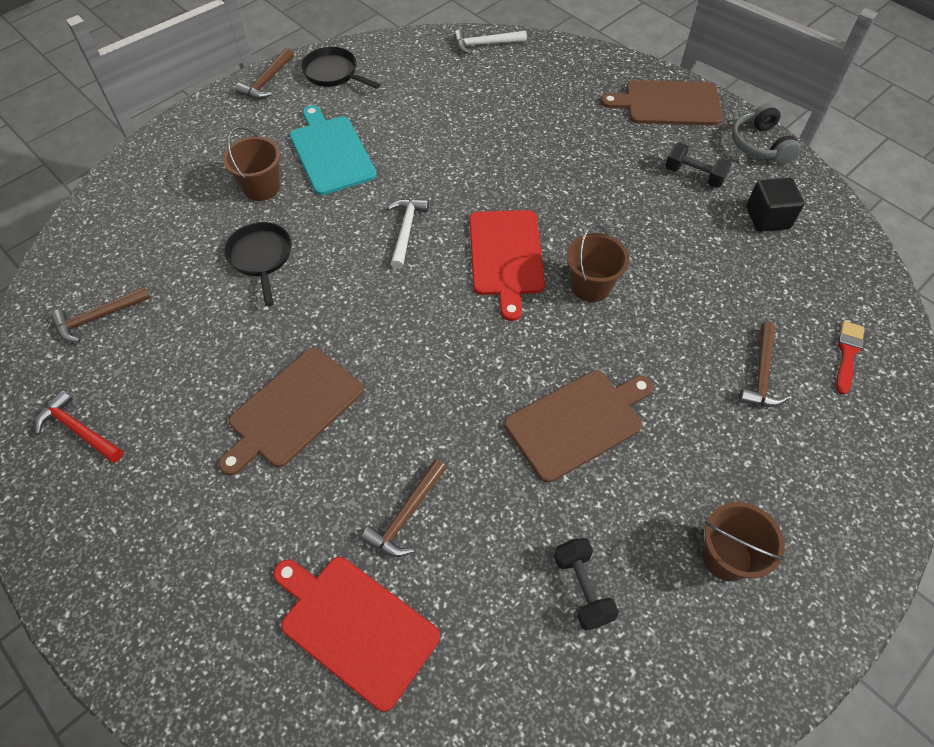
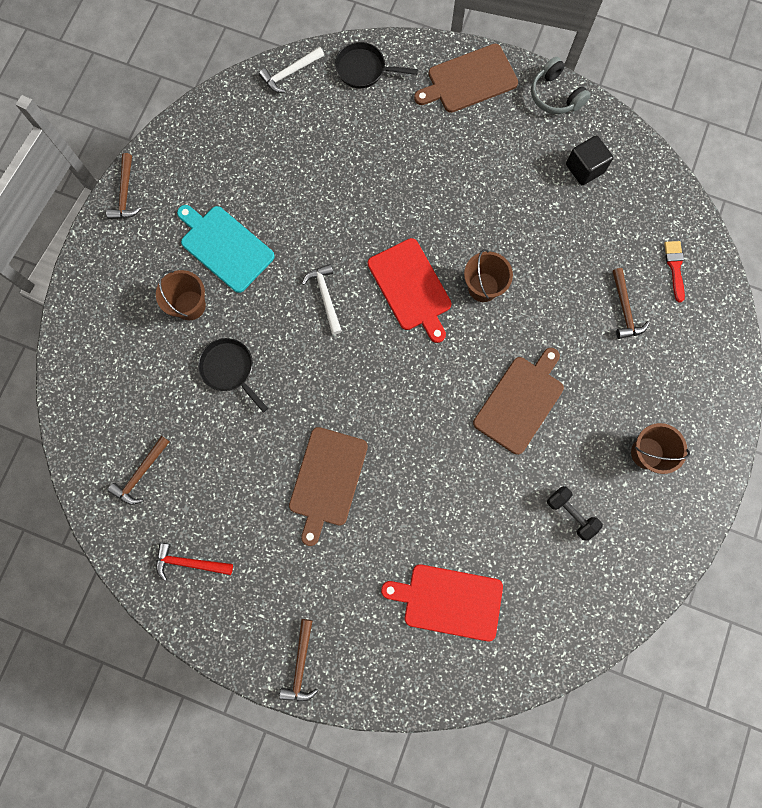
camera: 25 degrees left, 20 degrees up
black pan [301,47,381,89] -> black pan moved to [335,42,418,88]
brown hammer [361,460,446,557] -> brown hammer moved to [279,619,318,702]
black dumbbell [665,142,731,188] -> none

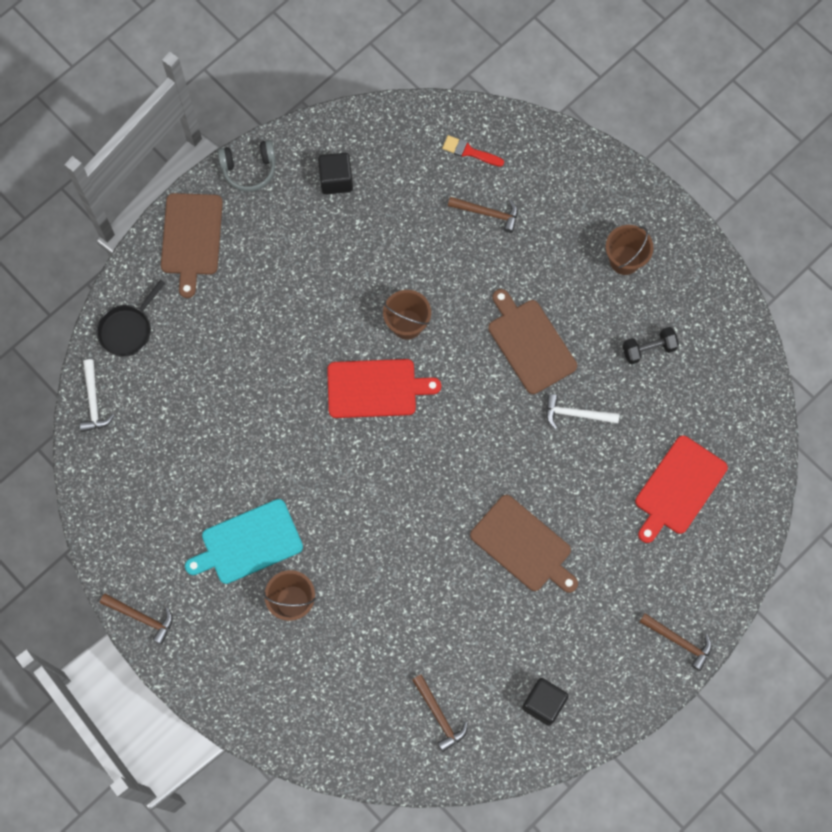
camera: 65 degrees left, 5 degrees down
red hammer [156,543,233,581] -> black cube [522,678,569,726]
black pan [198,338,268,413] -> none
white hammer [302,264,342,335] -> white hammer moved to [546,394,620,429]

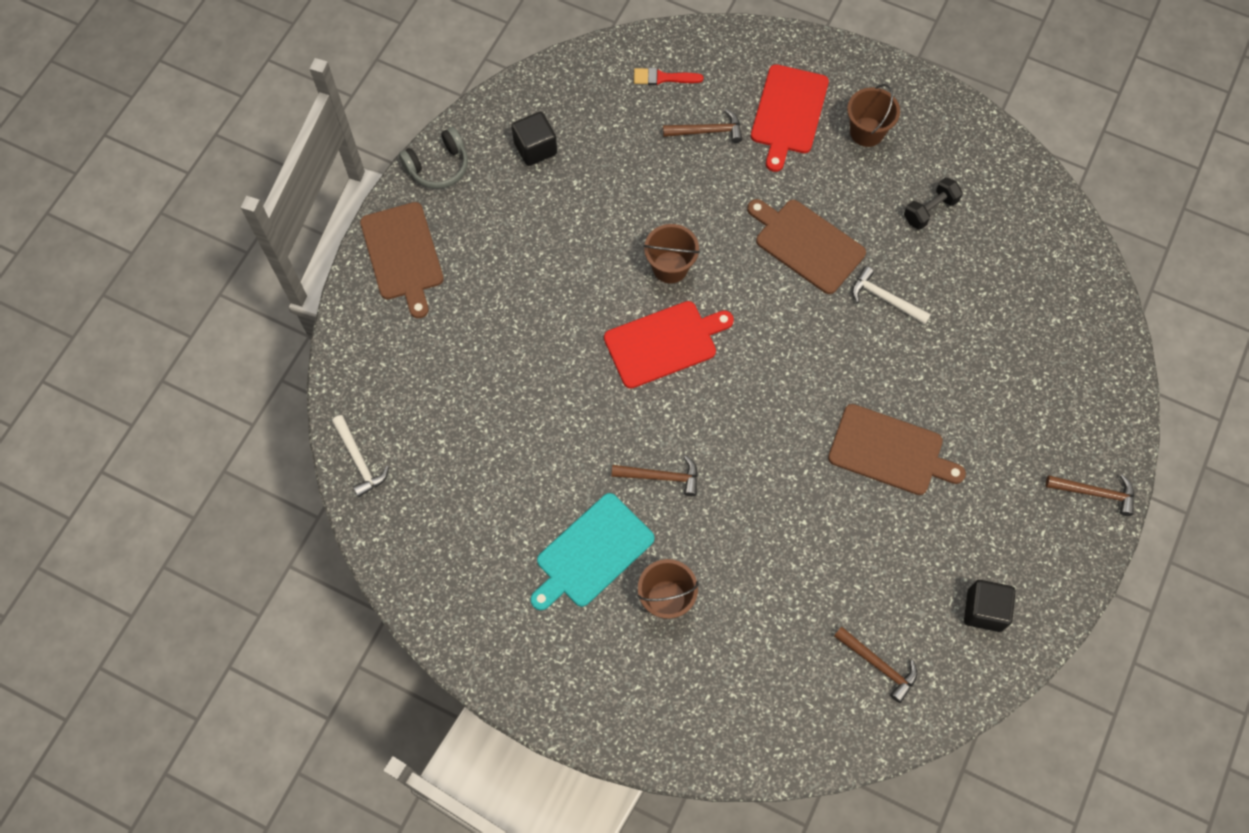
camera: 20 degrees left, 5 degrees down
black pan [96,280,165,357] -> none
brown hammer [100,594,173,645] -> brown hammer moved to [611,455,698,496]
white hammer [546,394,620,429] -> white hammer turned 45 degrees clockwise [852,266,931,324]
red cutting board [635,435,728,543] -> red cutting board moved to [751,64,829,172]

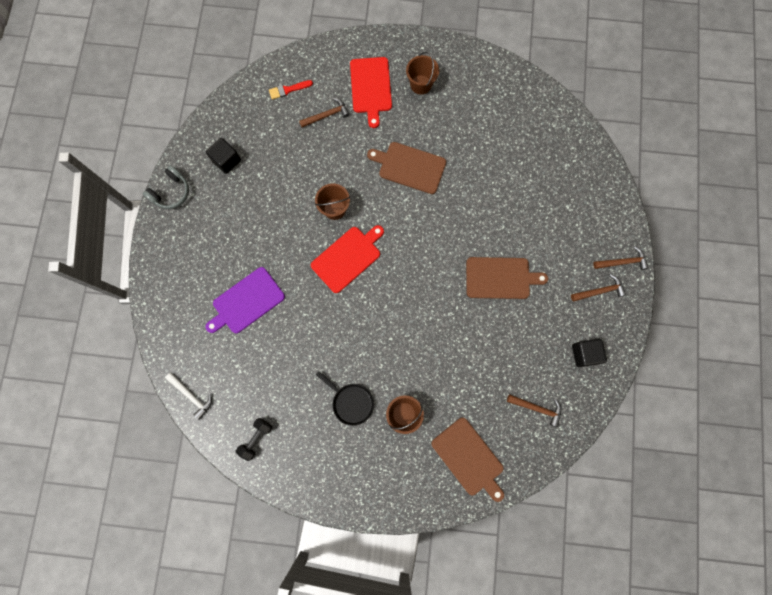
camera: 20 degrees left, 10 degrees up
brown cutting board [360,202,444,318] -> brown cutting board moved to [431,418,504,502]
turquoise cutting board [531,493,655,610] -> black pan [316,371,374,426]
brown hammer [611,455,698,496] -> brown hammer moved to [571,274,626,301]
white hammer [852,266,931,324] -> none
black dumbbell [904,177,963,230] -> black dumbbell moved to [236,418,273,461]
none -> purple cutting board [206,267,285,333]

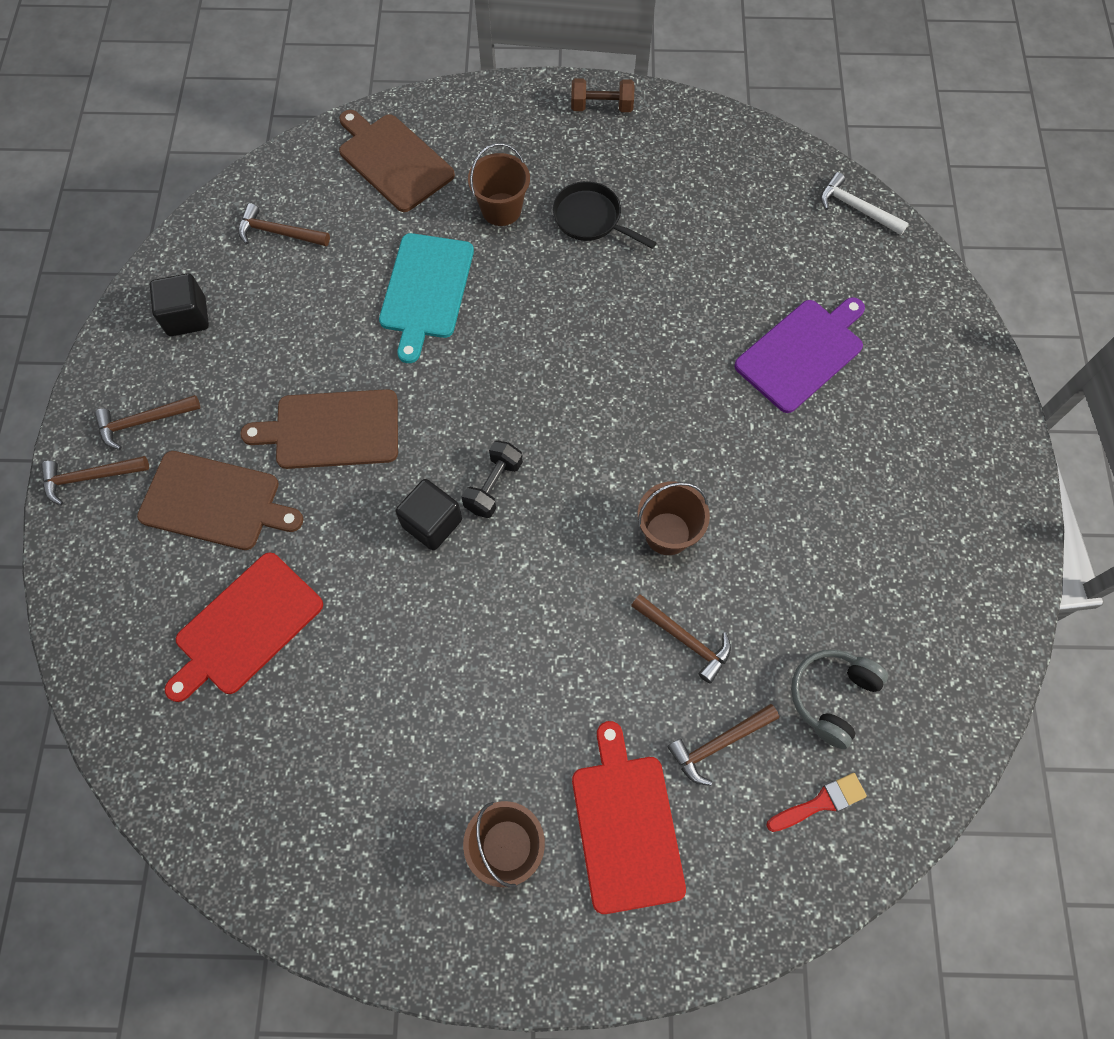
camera: 175 degrees right, 10 degrees down
grey headphones [143,165,189,209] -> grey headphones moved to [791,649,888,749]
black cube [206,138,241,174] -> black cube moved to [395,479,462,550]
black dumbbell [236,418,273,461] -> black dumbbell moved to [462,441,523,518]
red cutting board [311,225,384,293] -> red cutting board moved to [165,552,323,702]
brown cutting board [367,142,446,194] -> brown cutting board moved to [137,451,303,550]
none -> turquoise cutting board [379,233,474,363]
none -> brown dumbbell [571,78,635,112]
none -> brown hammer [631,594,731,684]

